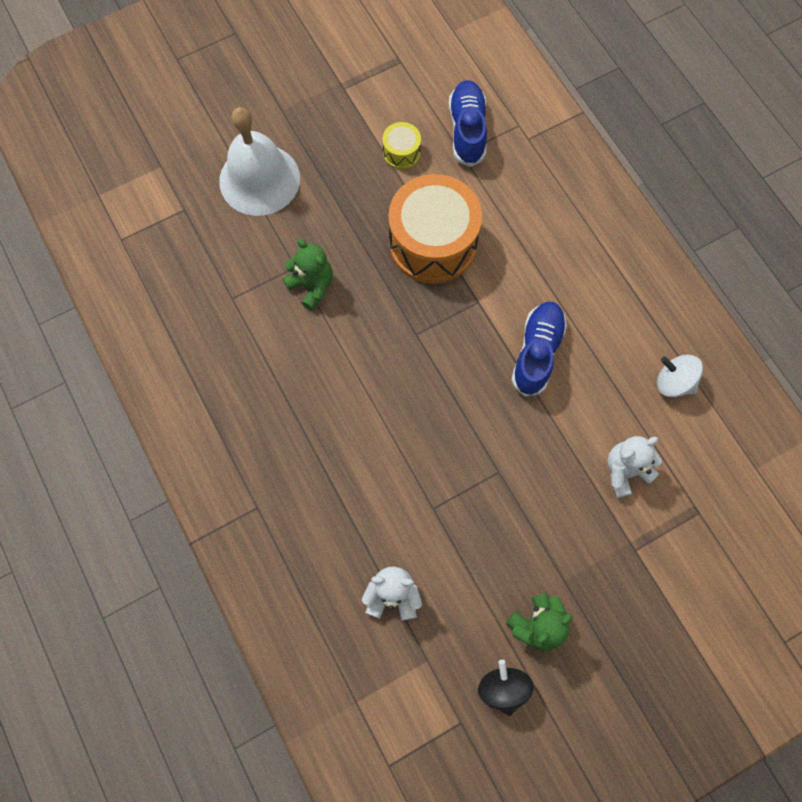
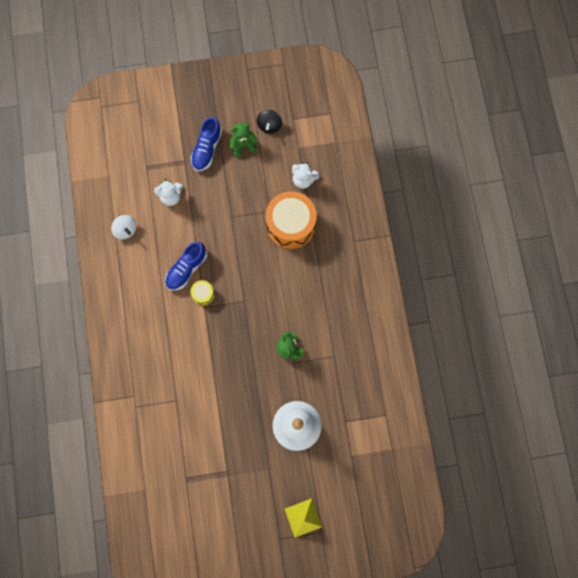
camera: 160 degrees left, 5 degrees up
yellow drum [382,122,421,169] -> yellow drum moved to [191,280,215,305]
orange drum [389,174,482,284] -> orange drum moved to [266,191,317,249]
blue shoe [449,80,487,167] -> blue shoe moved to [191,117,222,171]
none -> yellow pyramid [285,498,322,538]

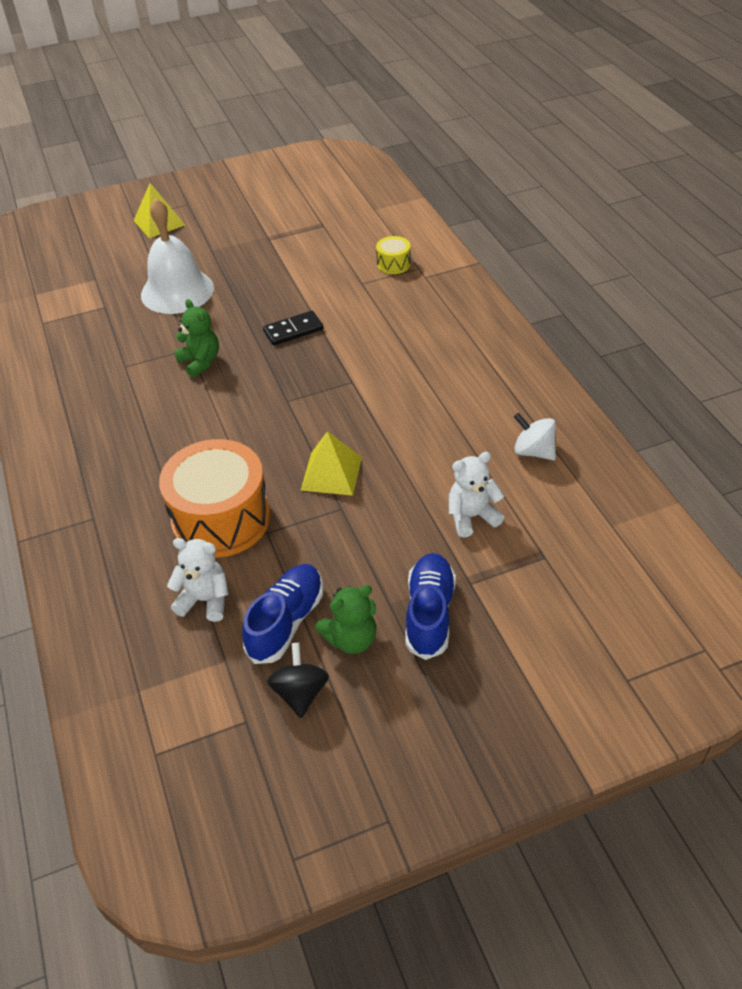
camera: 170 degrees right, 30 degrees down
blue shoe [165,242,207,290] -> blue shoe moved to [242,564,323,664]
yellow drum [191,280,215,305] -> yellow drum moved to [376,236,411,274]
none -> black domino [263,311,323,346]
none -> yellow pyramid [300,431,362,496]

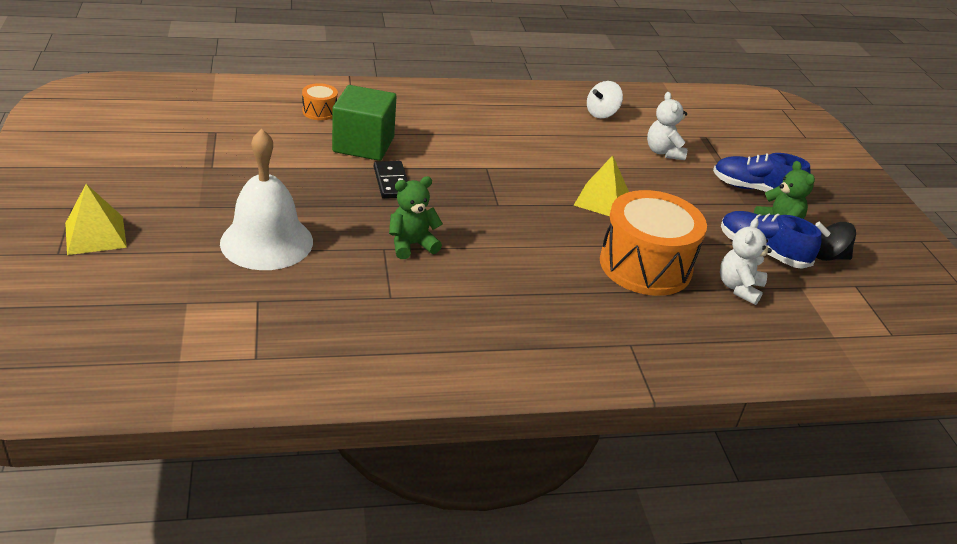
camera: 85 degrees left, 10 degrees down
yellow drum [376,236,411,274] -> orange drum [302,83,338,120]
none -> green cube [332,85,396,161]

